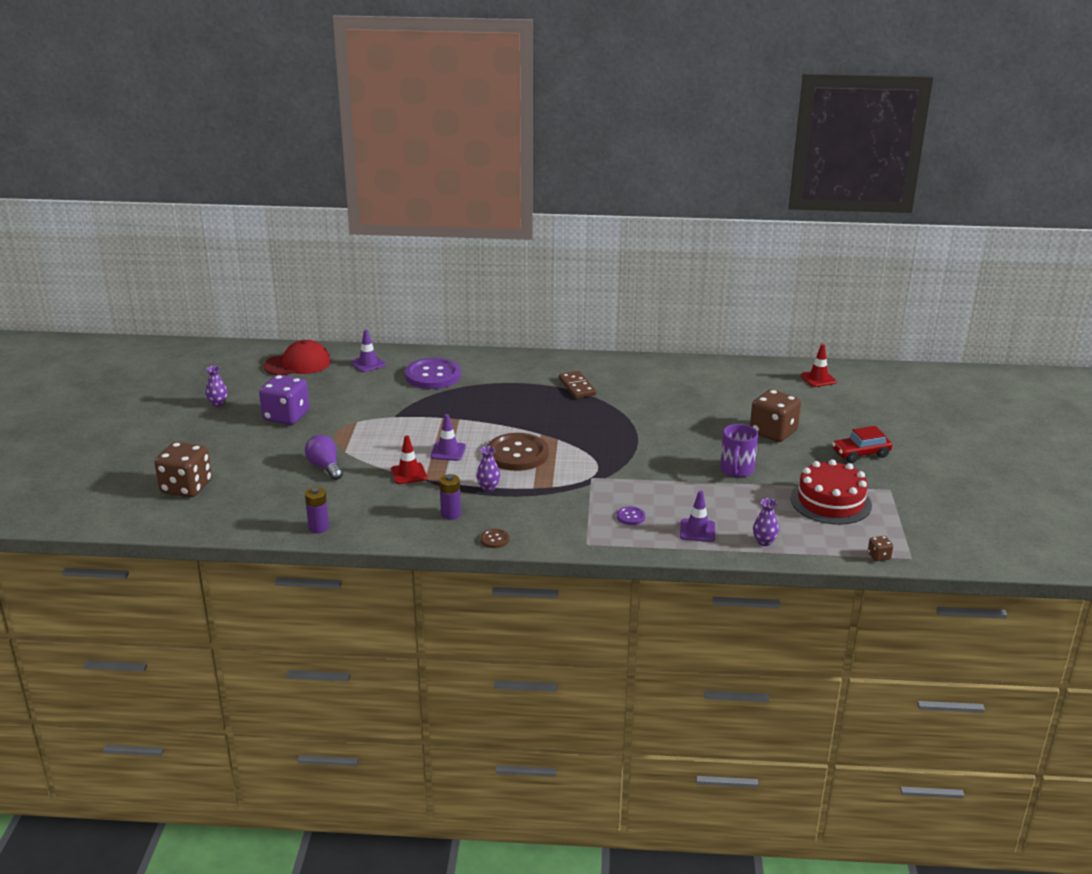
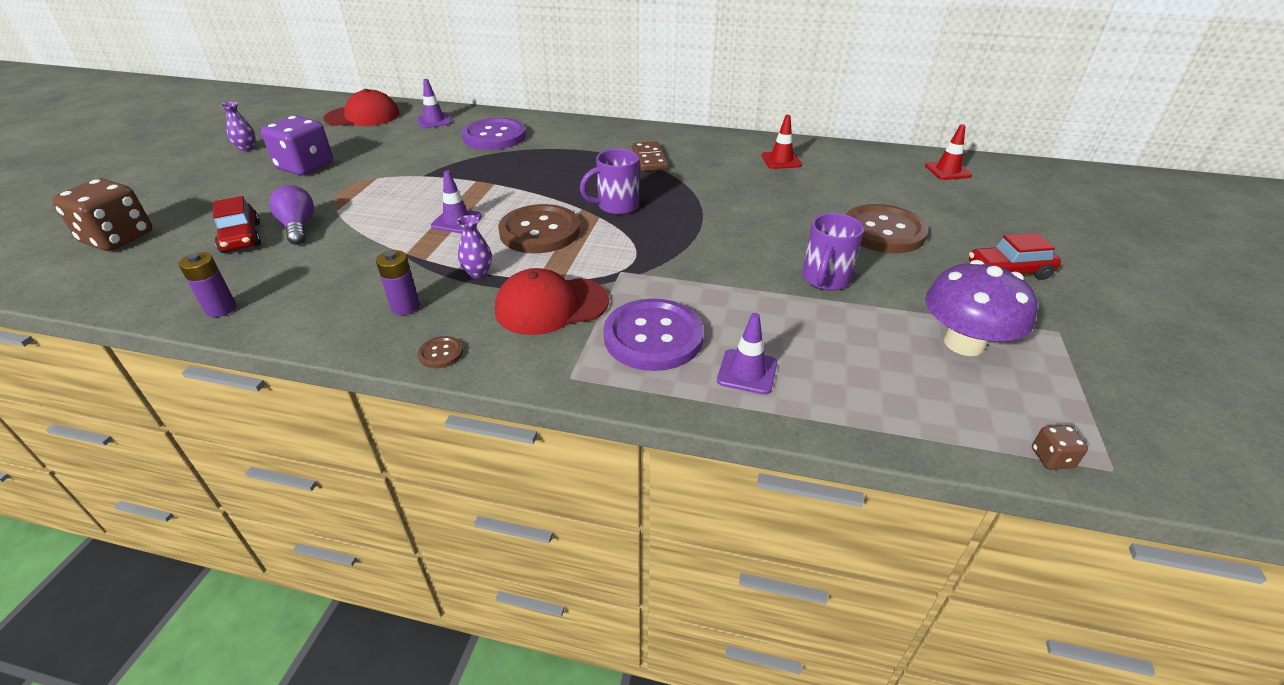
camera: 10 degrees right, 10 degrees up
red traffic cone [391,436,427,484] -> red traffic cone moved to [761,115,802,169]
purple button [617,506,645,525] -> purple button [603,298,704,371], size x2.36
brown dice [750,389,801,442] -> brown button [846,204,928,253]
purple vase [753,498,779,546] -> none
red cake [790,459,872,525] -> purple mushroom [925,260,1037,356]
none -> red car [213,196,261,253]
none -> red cap [495,268,609,335]
none -> purple mug [580,149,639,215]

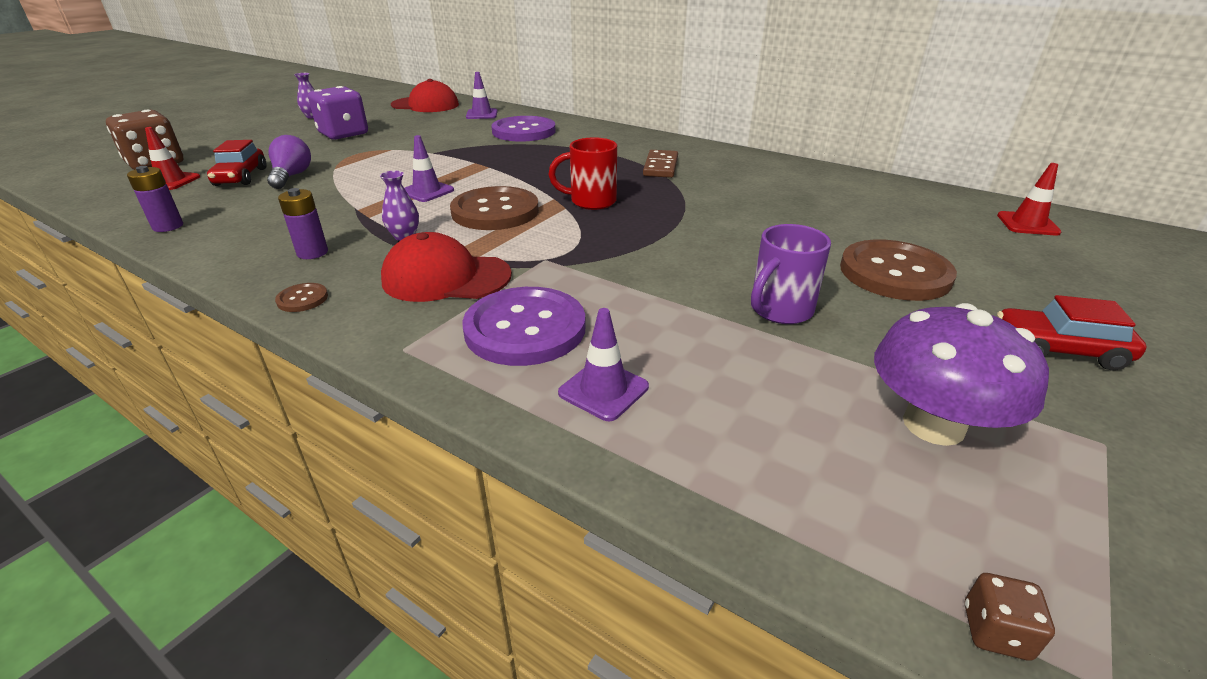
camera: 20 degrees right, 5 degrees down
purple mug [580,149,639,215] -> red mug [549,137,617,210]
red traffic cone [761,115,802,169] -> red traffic cone moved to [145,127,200,190]

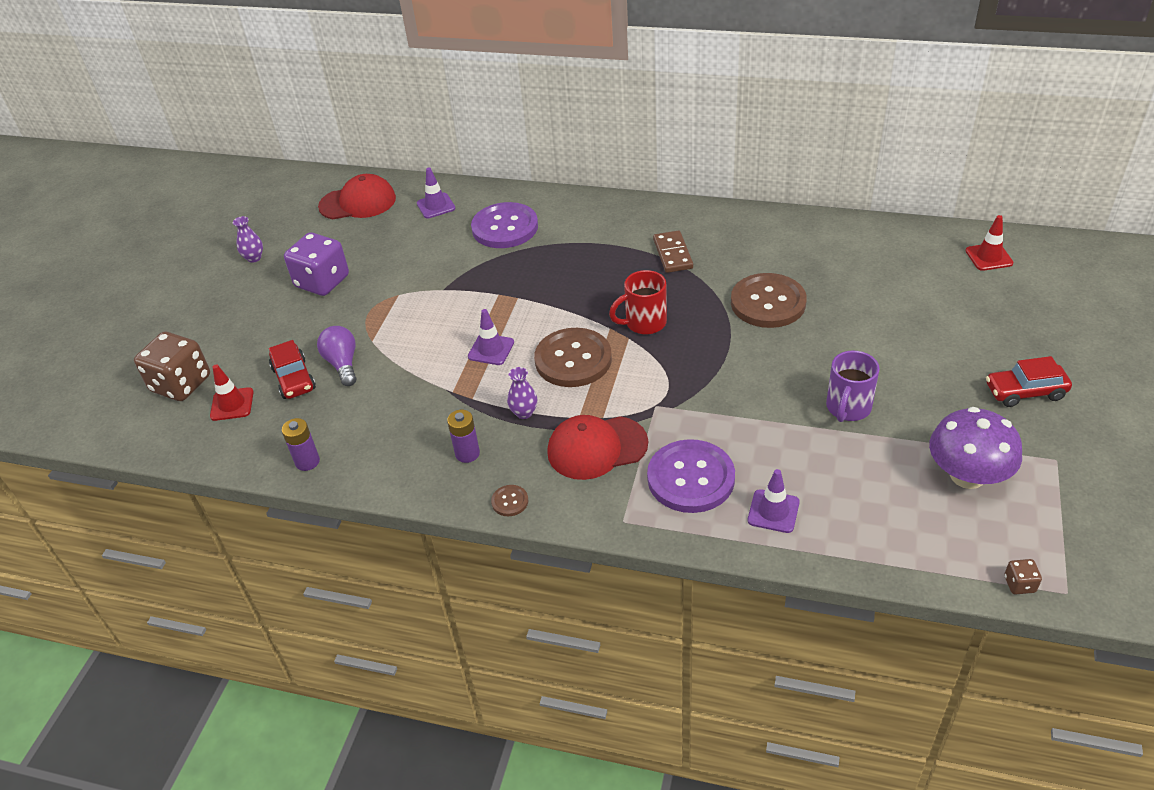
camera: 15 degrees left, 10 degrees up
brown button [840,239,957,301] -> brown button moved to [731,273,807,328]

